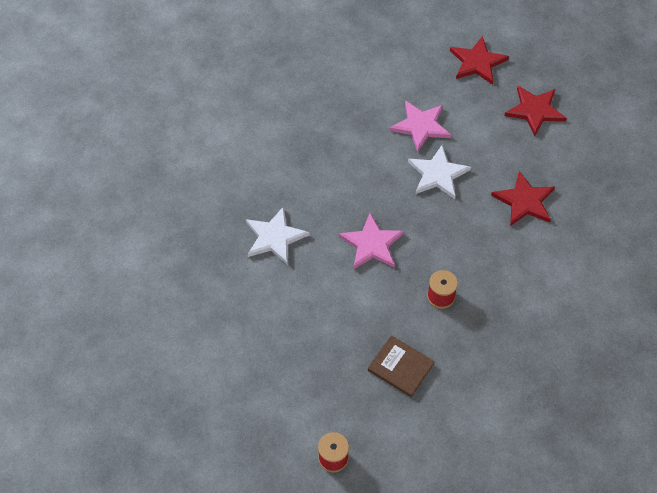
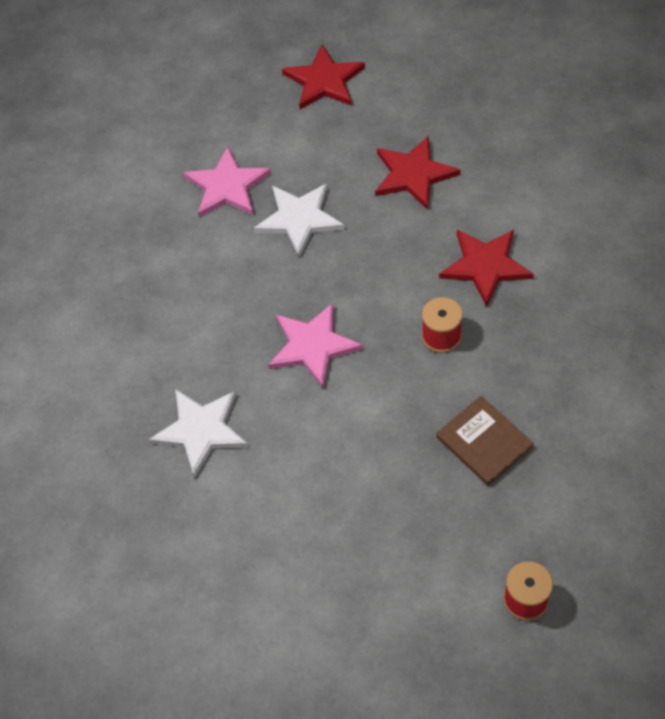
camera: 40 degrees left, 0 degrees up
brown book [368,335,435,397] -> brown book turned 60 degrees clockwise [436,396,534,486]
red star [450,36,509,85] -> red star moved to [439,230,534,307]

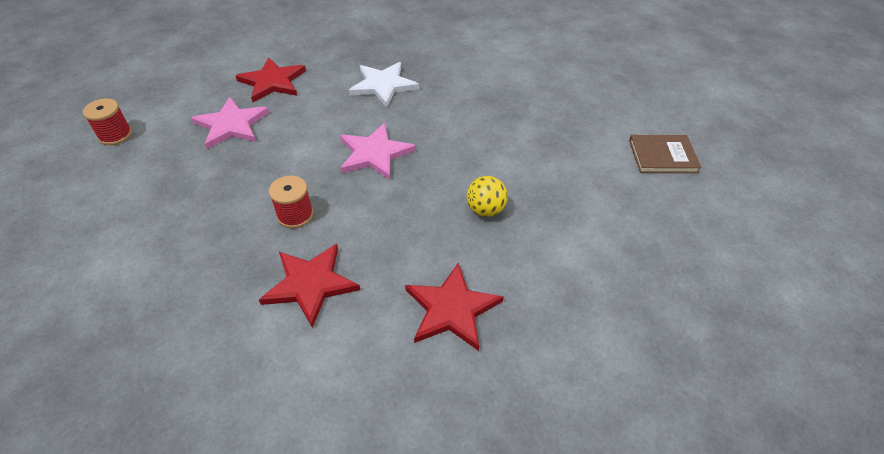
camera: 125 degrees right, 10 degrees down
pink star [184,147,271,218] -> pink star moved to [191,97,269,149]
white star [254,183,345,257] -> yellow ball [467,176,508,217]
red star [282,45,365,109] -> red star moved to [236,57,306,102]
brown book [436,396,534,486] -> brown book moved to [629,135,702,173]

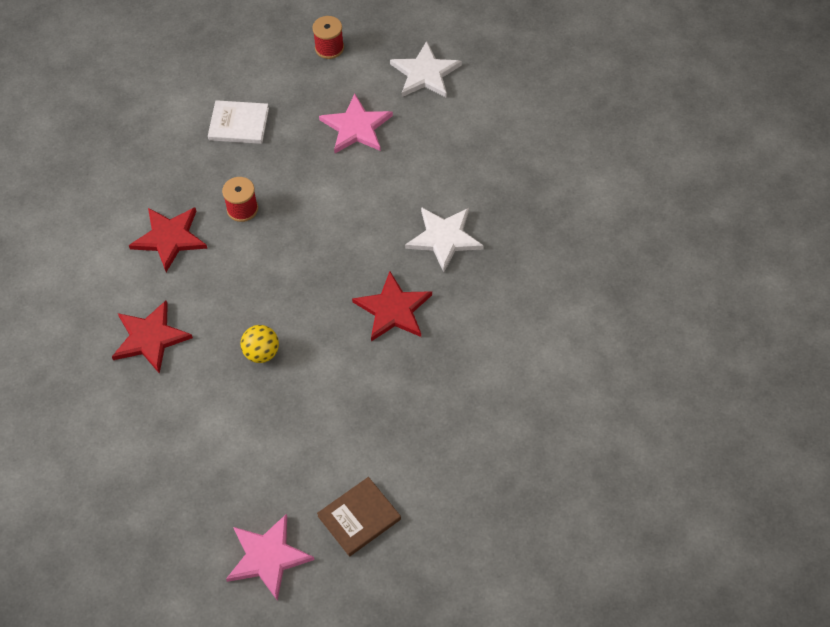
camera: 85 degrees right, 10 degrees up
red star [236,57,306,102] -> red star moved to [352,271,432,341]
pink star [340,123,416,180] -> pink star moved to [226,514,314,601]
brown book [629,135,702,173] -> brown book turned 60 degrees clockwise [317,477,401,556]
none -> white book [208,100,269,144]
none -> white star [390,41,462,98]

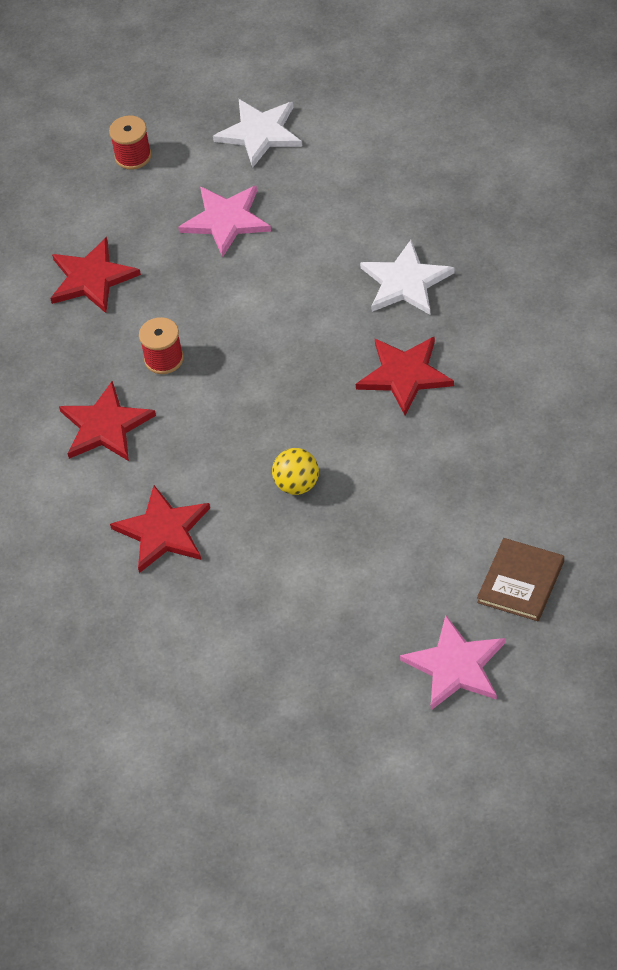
camera: 25 degrees left, 5 degrees down
white book [208,100,269,144] -> red star [50,237,141,313]

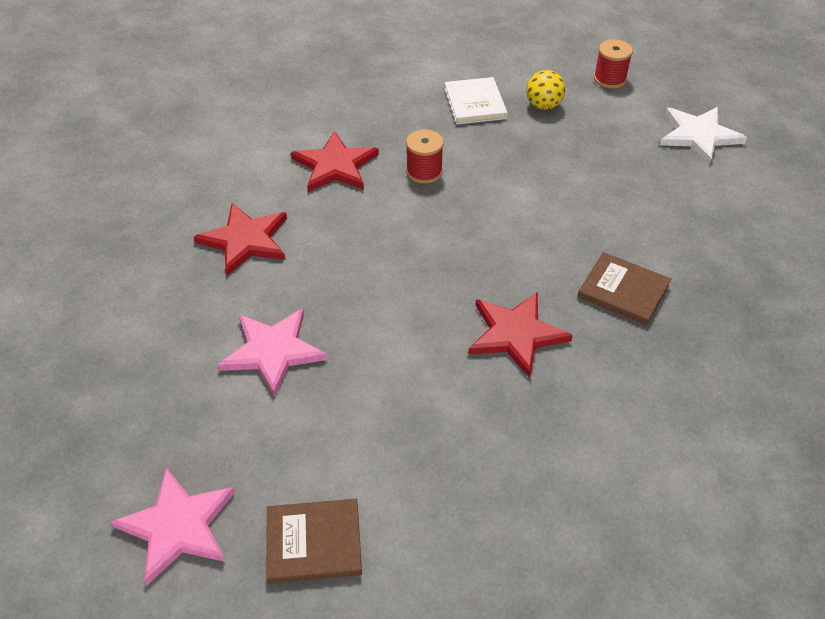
camera: 55 degrees right, 5 degrees down
red star [50,237,141,313] -> white book [444,77,508,125]
pink star [178,186,271,257] -> pink star moved to [218,308,328,396]
yellow ball [272,448,319,495] -> yellow ball moved to [526,70,565,110]
white star [360,240,455,315] -> brown book [577,252,671,326]

